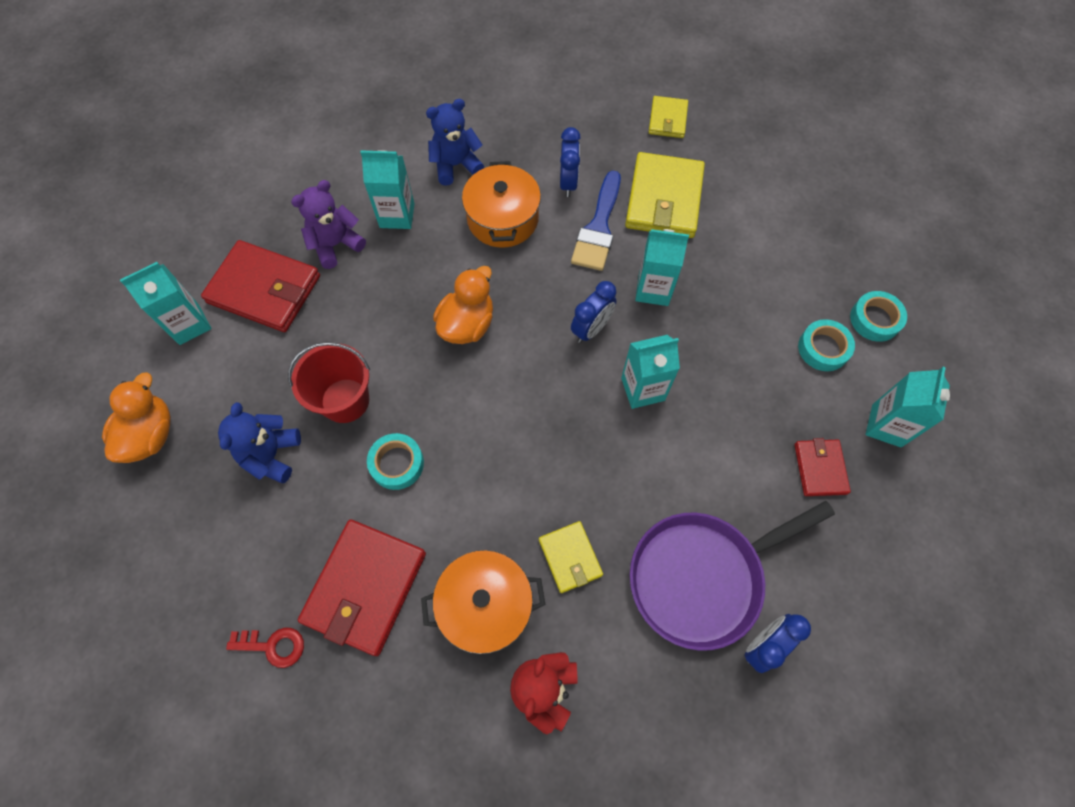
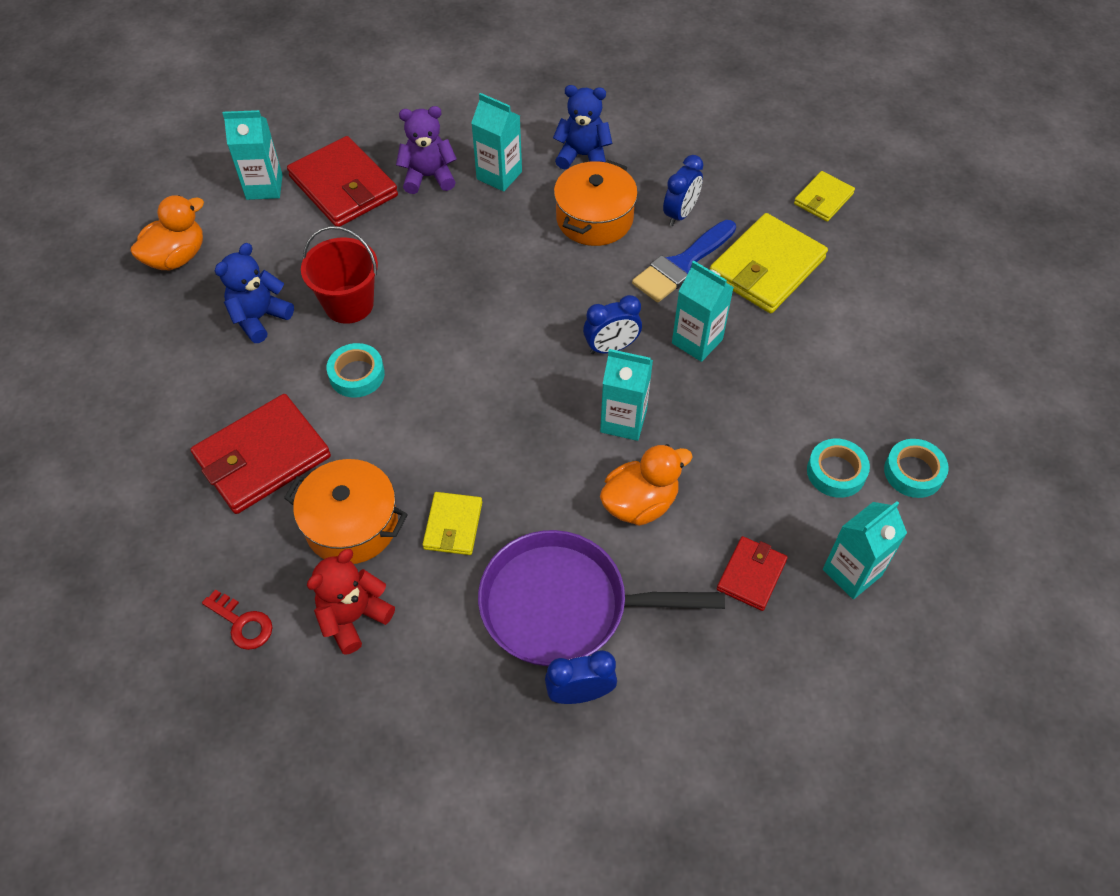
camera: 30 degrees right, 10 degrees down
red key [226,628,304,668] -> red key moved to [202,589,273,650]
orange duck [433,266,493,344] -> orange duck moved to [600,444,693,526]

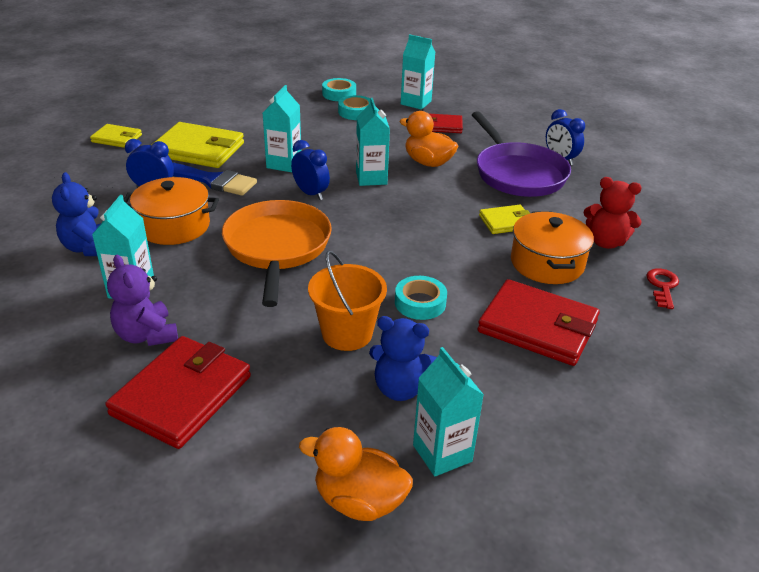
camera: 115 degrees left, 20 degrees down
turquoise carton [222,110,283,200] -> turquoise carton moved to [413,347,484,476]
red bucket [301,226,378,324] -> orange bucket [308,251,387,351]
none -> orange pan [222,200,332,307]

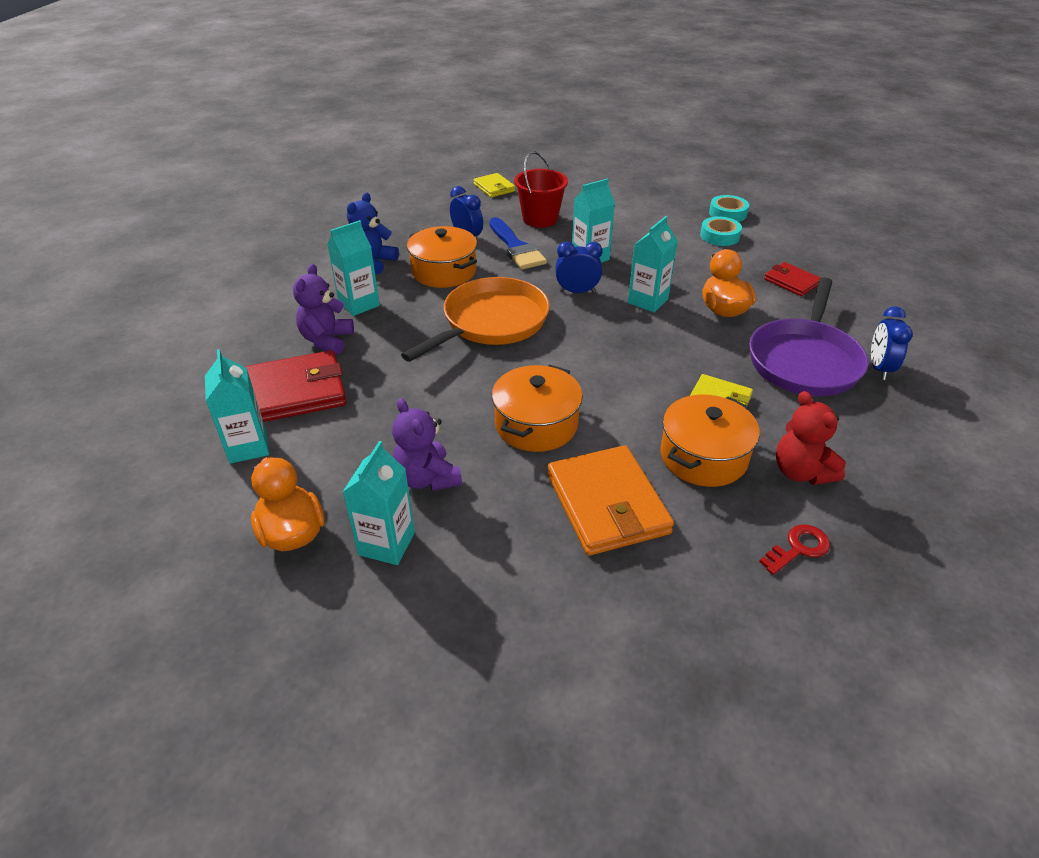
camera: 45 degrees right, 5 degrees up
yellow wallet [151,122,244,168] -> red bucket [514,151,568,228]
blue clock [291,140,330,200] -> blue clock turned 90 degrees counterclockwise [555,241,603,293]
orange bucket [308,251,387,351] -> none
blue teddy bear [369,316,437,401] -> purple teddy bear [392,398,462,491]
turquoise tape [395,276,447,320] -> orange pot [492,364,583,452]
turquoise carton [401,34,435,110] -> turquoise carton moved to [205,349,269,464]
red wallet [478,279,600,366] -> orange wallet [547,445,674,556]

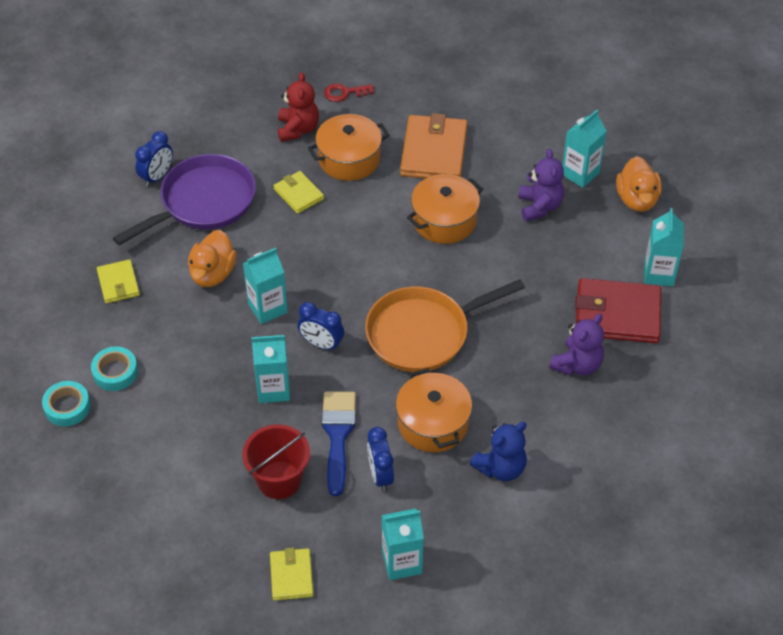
camera: 155 degrees left, 10 degrees up
turquoise carton [327,220,380,316] -> turquoise carton moved to [382,508,424,580]
red wallet [764,262,820,296] -> yellow wallet [97,259,140,303]

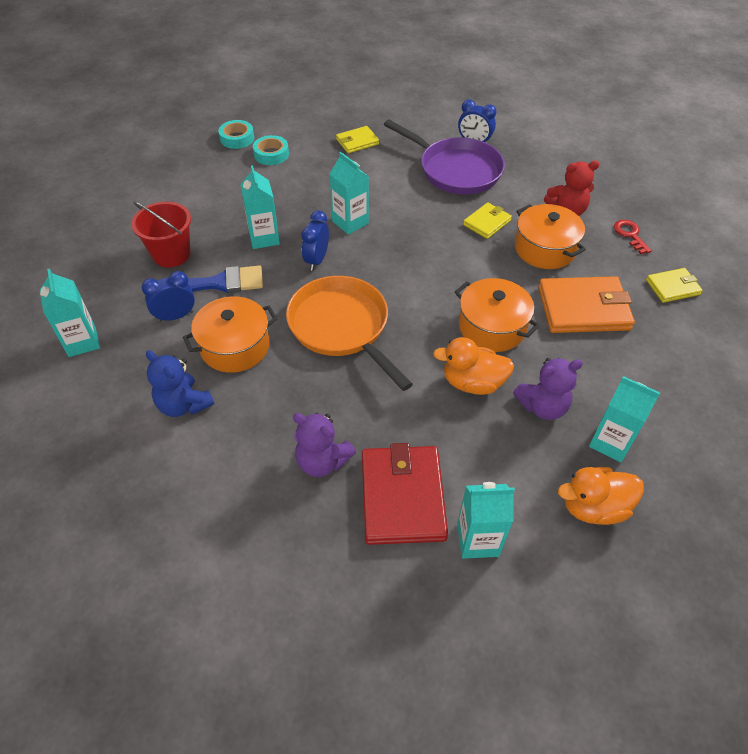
camera: 80 degrees right, 0 degrees up
orange duck [188,230,237,287] -> orange duck moved to [433,337,514,395]
yellow wallet [270,547,314,601] -> yellow wallet moved to [646,268,703,303]

